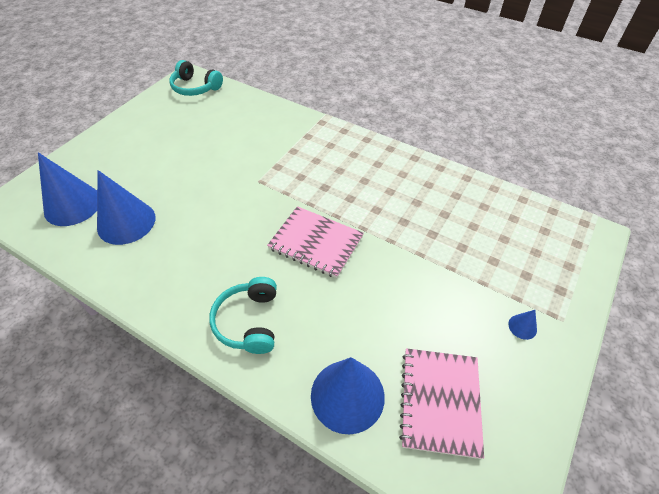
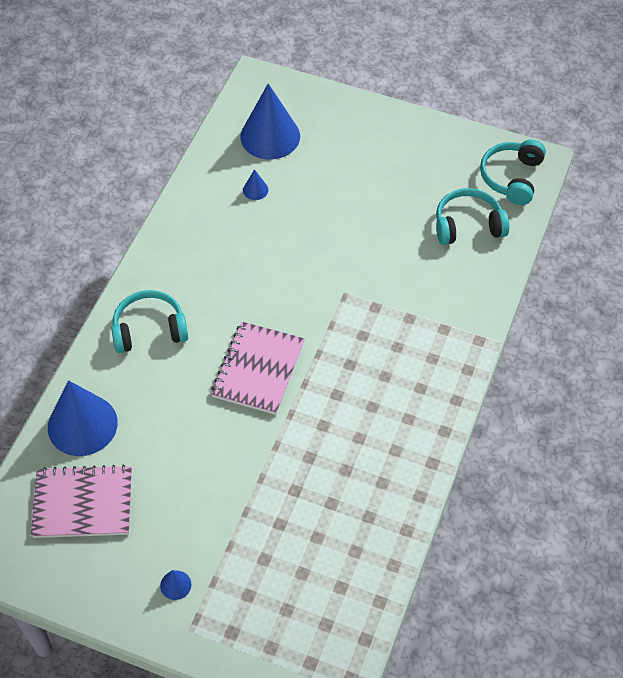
camera: 80 degrees right, 5 degrees up
blue cone [97,170,155,245] -> blue cone [243,169,268,200], size x0.41
none -> turquoise headphones [436,188,509,245]

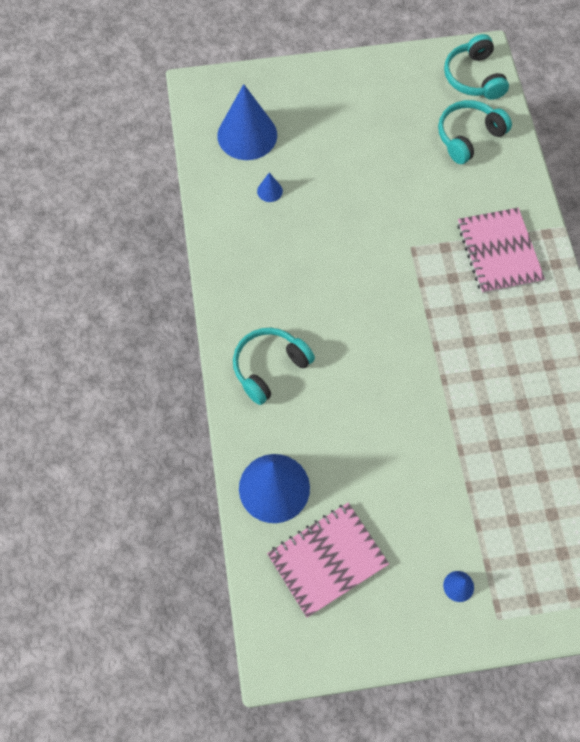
camera: 30 degrees left, 10 degrees up
pink notebook [211,322,305,415] -> pink notebook moved to [457,208,545,294]

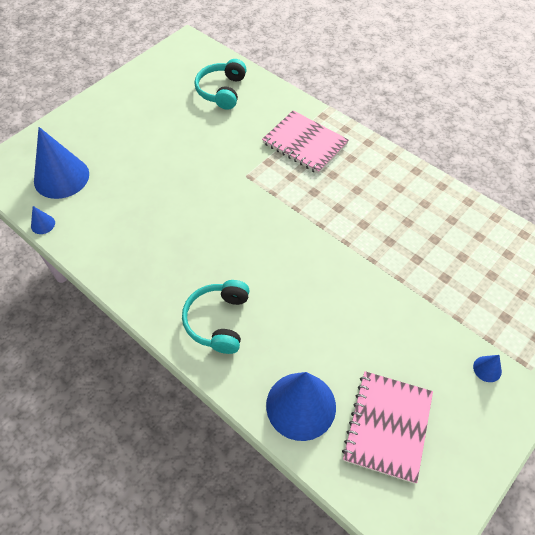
camera: 40 degrees left, 10 degrees down
blue cone [257,173,283,202] -> blue cone moved to [31,206,55,234]
turquoise headphones [444,34,509,100] -> none

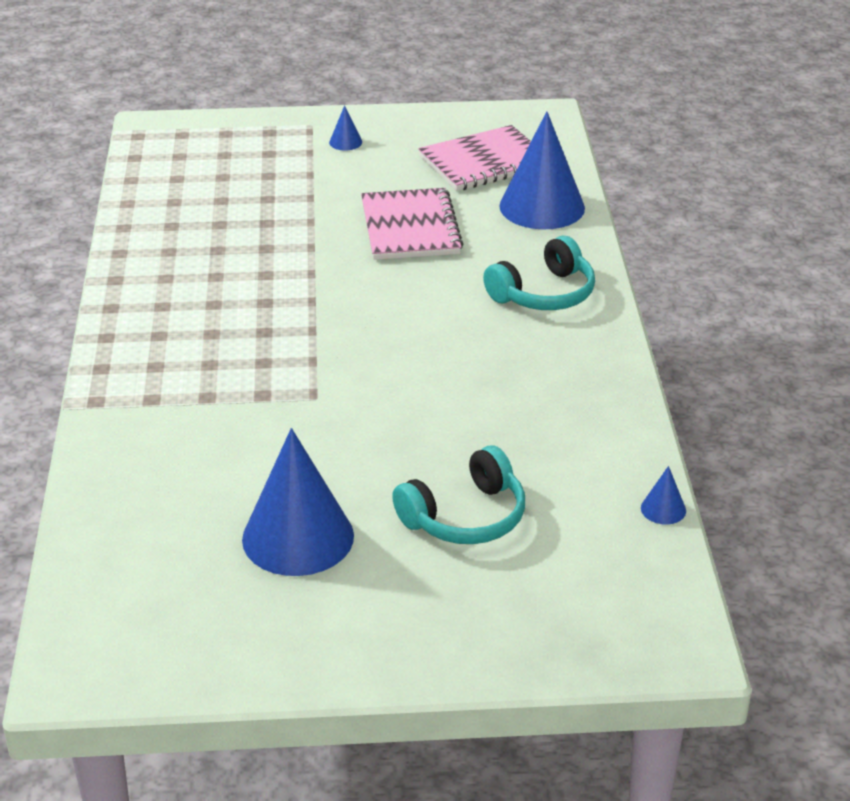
camera: 135 degrees left, 20 degrees down
blue cone [34,127,89,199] -> blue cone moved to [242,428,354,576]
turquoise headphones [194,59,247,110] -> turquoise headphones moved to [392,445,525,544]
pink notebook [262,110,349,174] -> pink notebook moved to [361,188,463,260]

